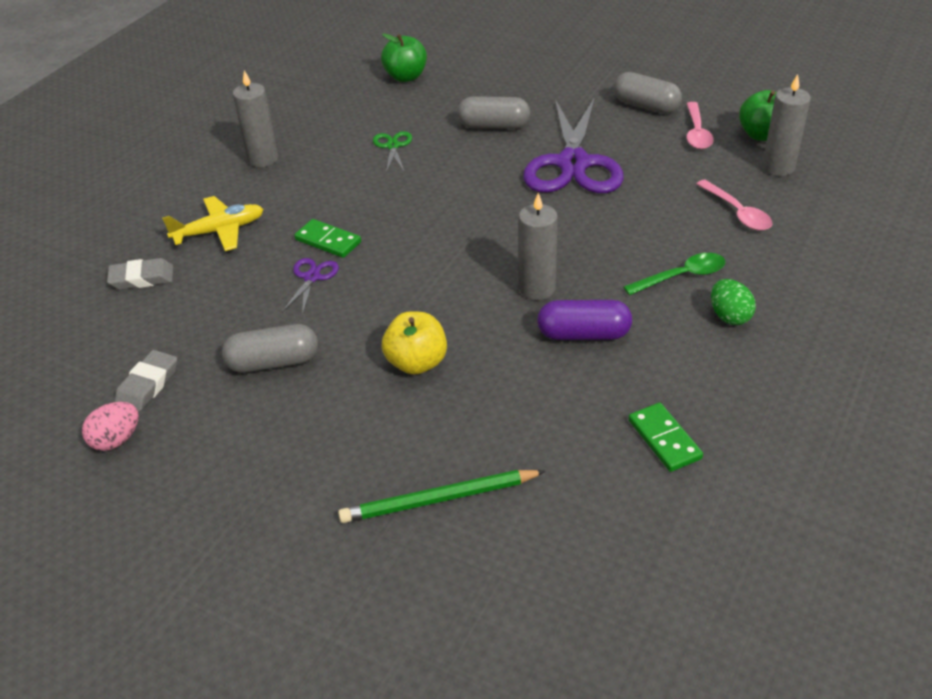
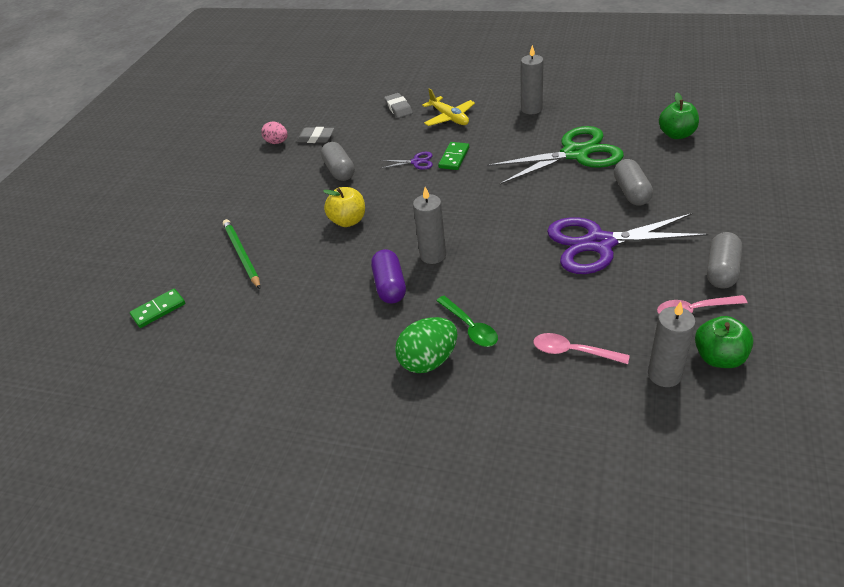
camera: 80 degrees right, 0 degrees up
green scissors [373,131,412,173] -> green scissors [487,126,624,185], size x2.37
green domino [629,403,703,472] -> green domino moved to [130,289,185,328]
pink spoon [697,180,772,231] -> pink spoon turned 60 degrees clockwise [533,333,630,364]
green egg [711,279,756,325] -> green egg [395,317,458,373], size x1.55

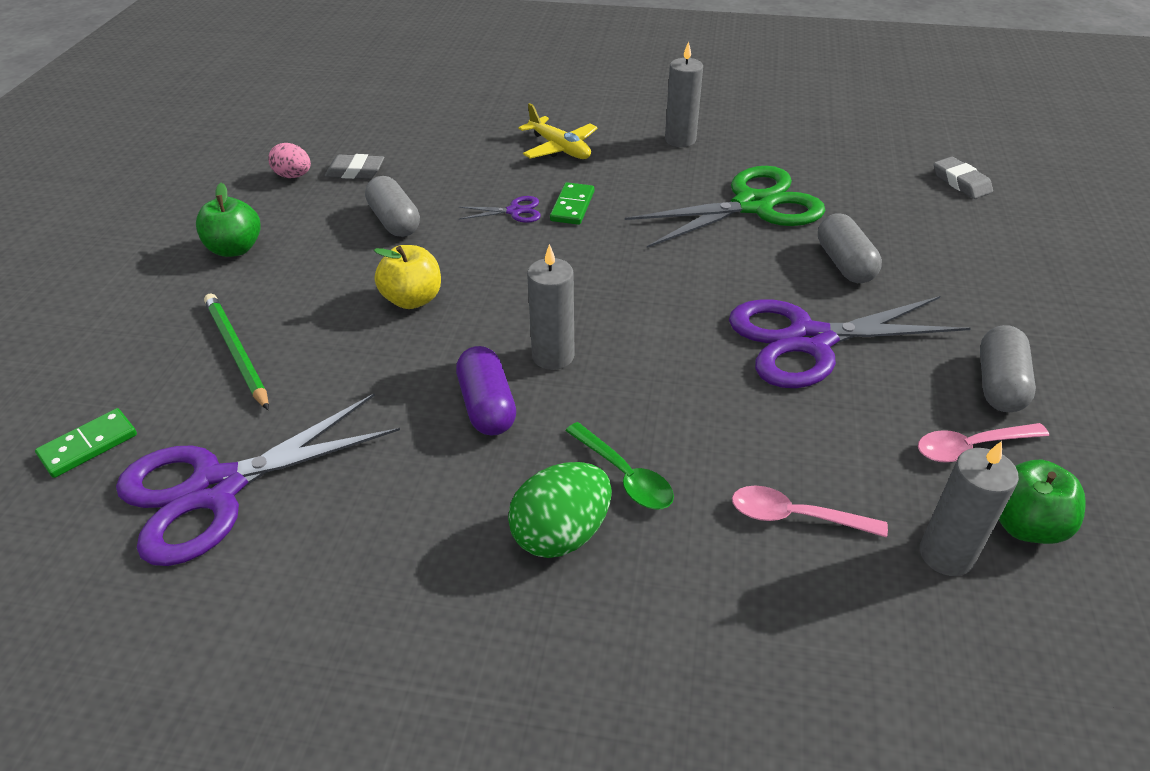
camera: 10 degrees left, 0 degrees up
grey eraser [384,93,412,118] -> grey eraser moved to [934,157,993,199]
green apple [659,93,699,139] -> green apple moved to [196,183,261,257]
none -> purple scissors [116,394,400,566]

